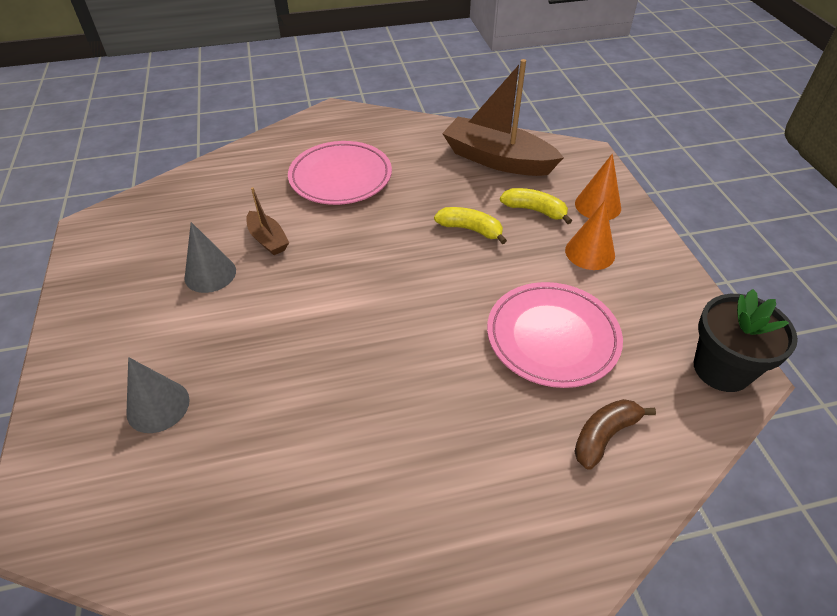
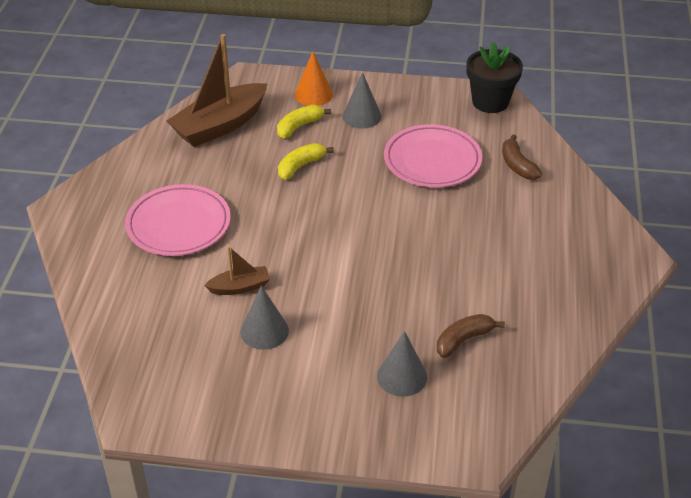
camera: 70 degrees left, 5 degrees down
orange cone [565,201,615,270] -> grey cone [342,72,382,129]
none -> brown banana [437,314,505,358]

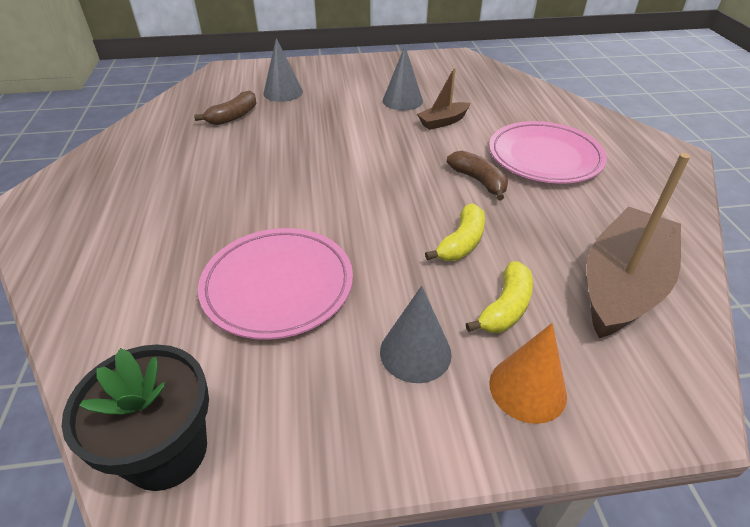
camera: 165 degrees right, 0 degrees up
brown banana [502,134,542,180] -> brown banana moved to [447,151,508,200]

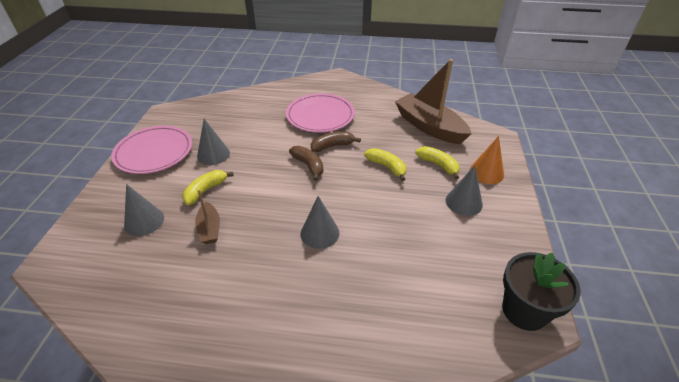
camera: 75 degrees left, 0 degrees up
brown banana [194,90,257,125] -> brown banana moved to [289,146,323,181]
pink plate [198,228,353,340] -> pink plate moved to [111,126,192,174]
brown boat [417,68,470,130] -> brown boat moved to [195,190,220,244]
none -> yellow banana [182,170,234,205]
none -> grey cone [300,196,340,249]

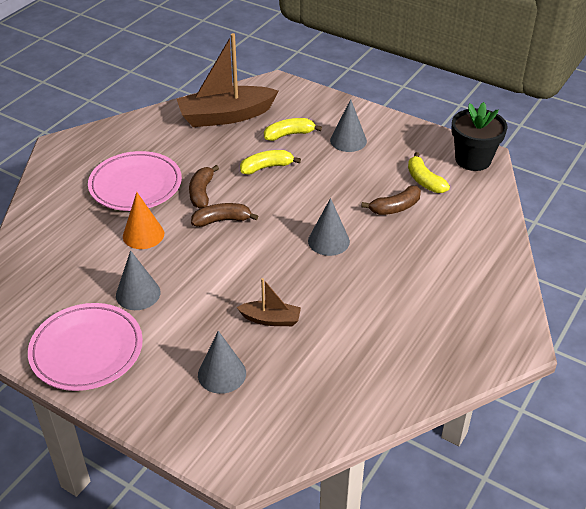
camera: 65 degrees left, 0 degrees up
yellow banana [182,170,234,205] -> yellow banana moved to [408,152,450,193]
orange cone [470,136,504,184] -> orange cone moved to [123,192,164,249]
none -> brown banana [361,185,421,215]

